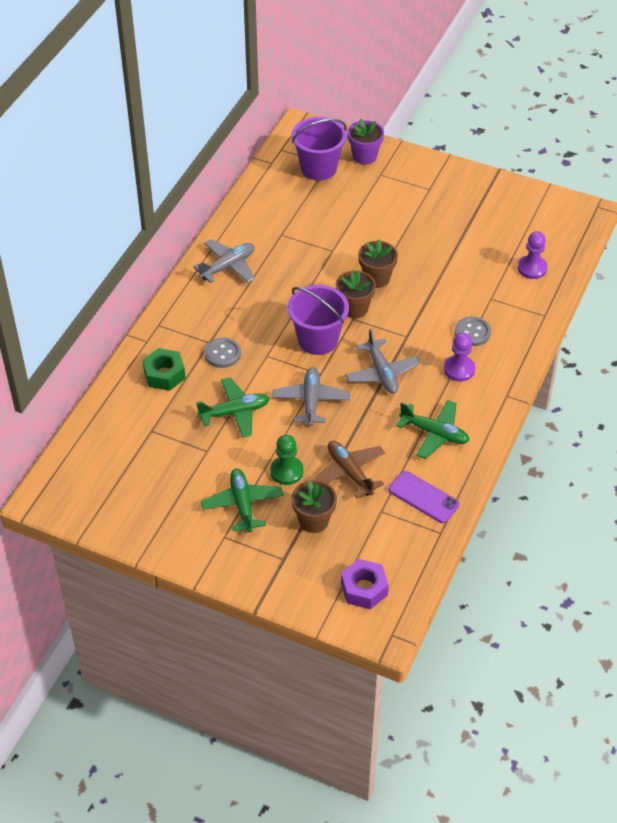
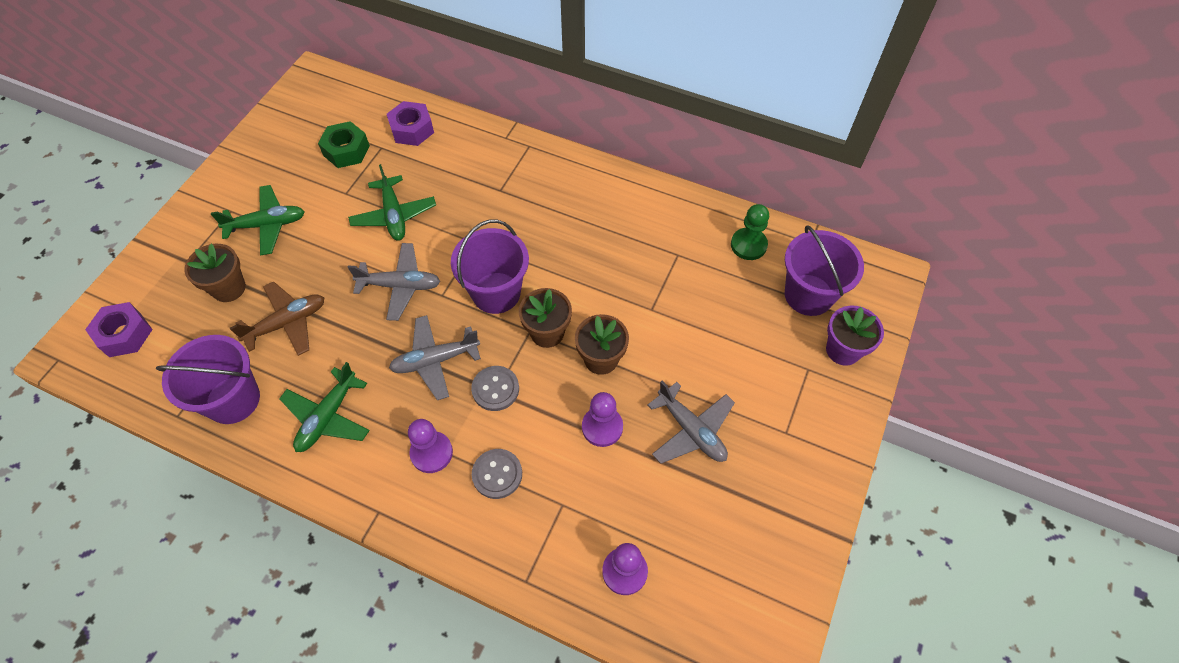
camera: 90 degrees right, 10 degrees up
green nut [143,348,186,391] -> green nut moved to [318,121,370,168]
grey plane [193,239,255,283] -> grey plane moved to [648,381,735,464]
grey button [204,338,241,368] -> grey button moved to [471,366,519,411]
green pawn [270,435,303,485] -> green pawn moved to [731,204,769,260]
purple phone [388,471,460,523] -> purple bucket [156,335,260,424]
none -> purple nut [387,101,434,146]
none -> purple pawn [582,392,623,447]

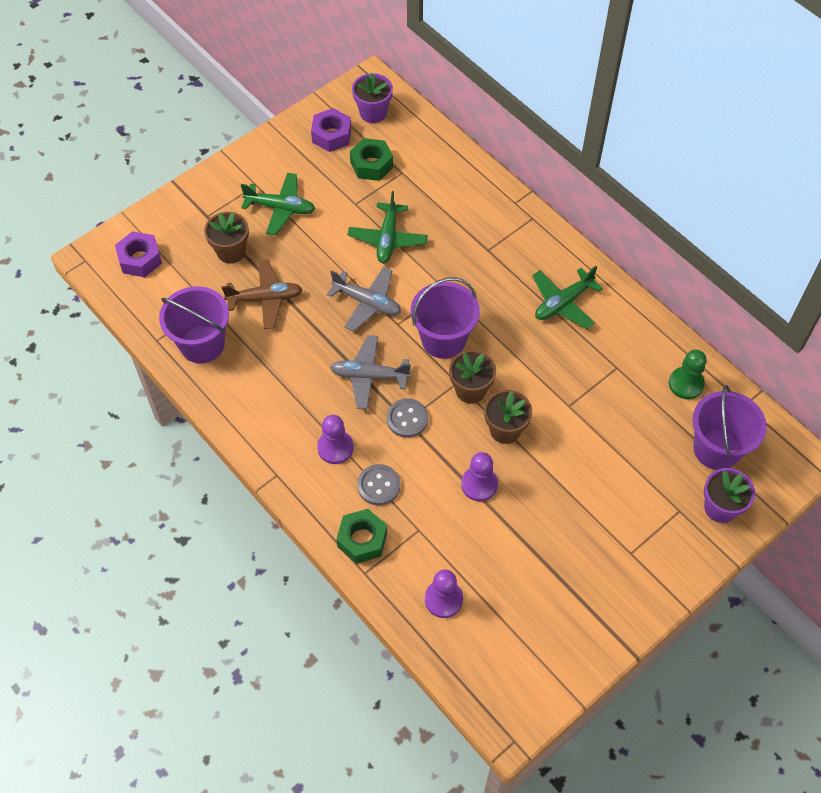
camera: 25 degrees right, 0 degrees up
green plane [279,362,370,452] -> green plane moved to [532,266,603,329]
purple nut [387,101,434,146] -> purple nut moved to [311,108,351,152]
grey plane [648,381,735,464] -> none
none -> green nut [336,509,387,564]
none -> purple flower pot [352,73,393,123]

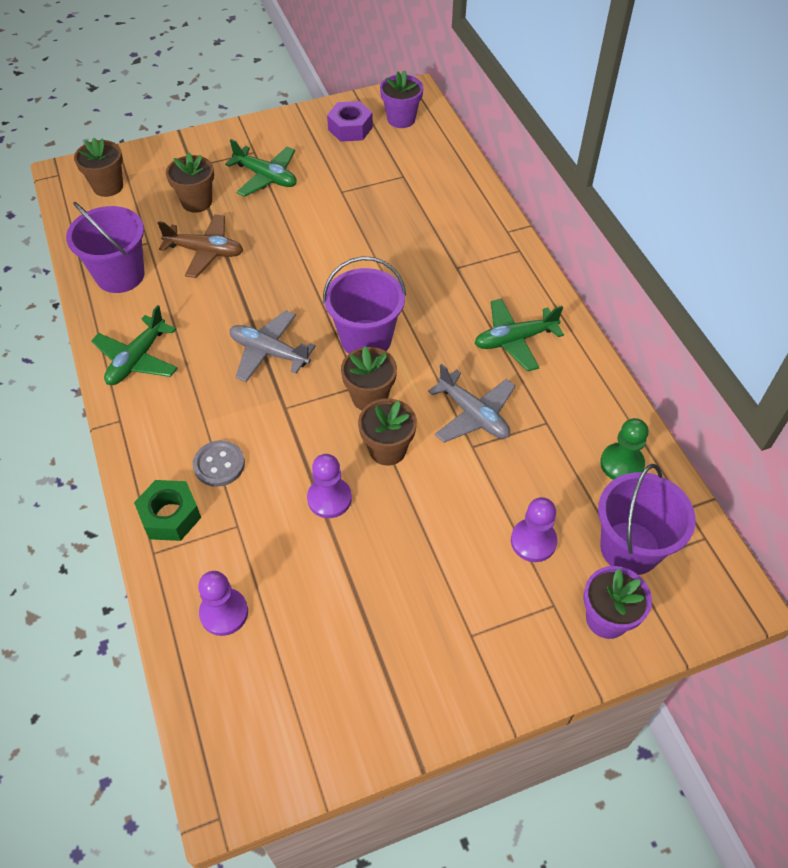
camera: 20 degrees right, 5 degrees down
purple nut [115,231,162,277] -> brown flower pot [74,138,123,197]
purple pawn [317,415,353,464] -> purple pawn moved to [511,497,557,562]
grey plane [327,266,401,331] -> grey plane moved to [428,364,516,443]
green plane [348,191,428,263] -> green plane moved to [91,305,178,385]
green nut [350,138,393,181] -> none
grey button [387,398,428,438] -> none

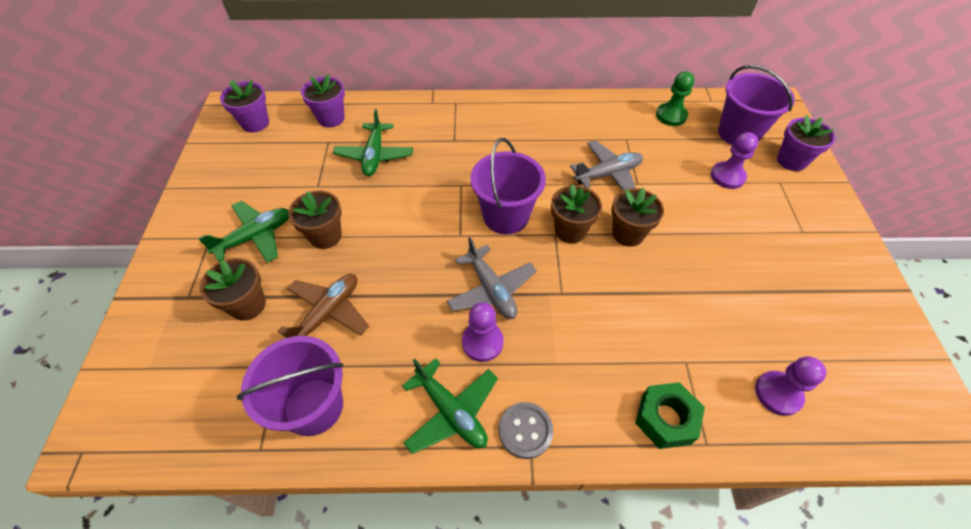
camera: 70 degrees left, 0 degrees up
brown flower pot [74,138,123,197] -> brown flower pot moved to [288,190,342,249]
grey button [193,440,245,487] -> grey button moved to [499,402,553,459]
grey plane [229,311,316,382] -> grey plane turned 75 degrees counterclockwise [447,237,537,319]
purple pawn [307,454,352,518] -> purple pawn moved to [462,302,504,362]
purple nut [327,101,373,142] -> none
green plane [475,298,564,371] -> green plane moved to [333,109,413,176]
none -> purple flower pot [301,74,345,127]

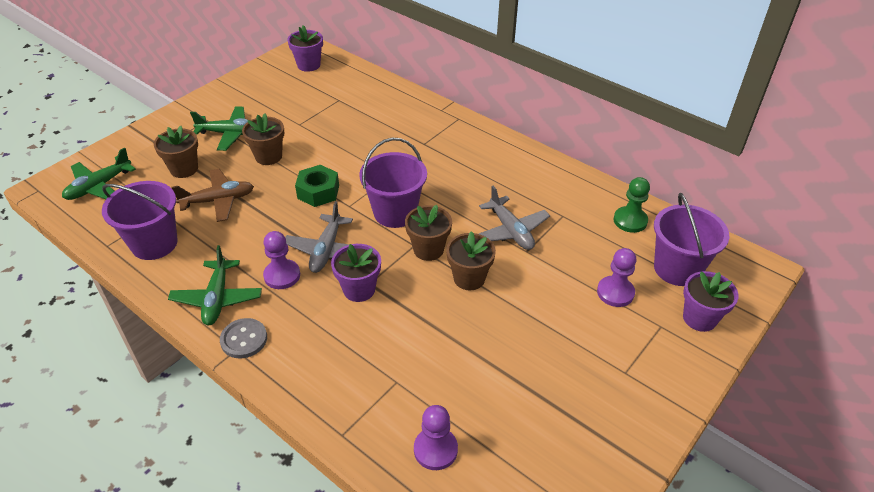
camera: 40 degrees right, 10 degrees down
purple flower pot [301,74,345,127] -> purple flower pot moved to [331,244,381,302]
green plane [333,109,413,176] -> green plane moved to [62,147,136,200]
grey plane [570,140,643,190] -> grey plane turned 45 degrees clockwise [479,186,550,250]
green nut [635,382,705,449] -> green nut moved to [295,165,339,207]

